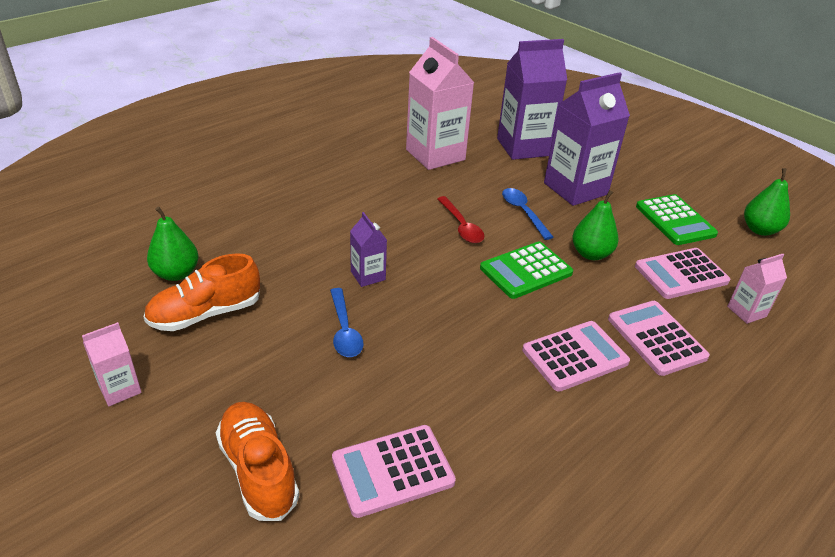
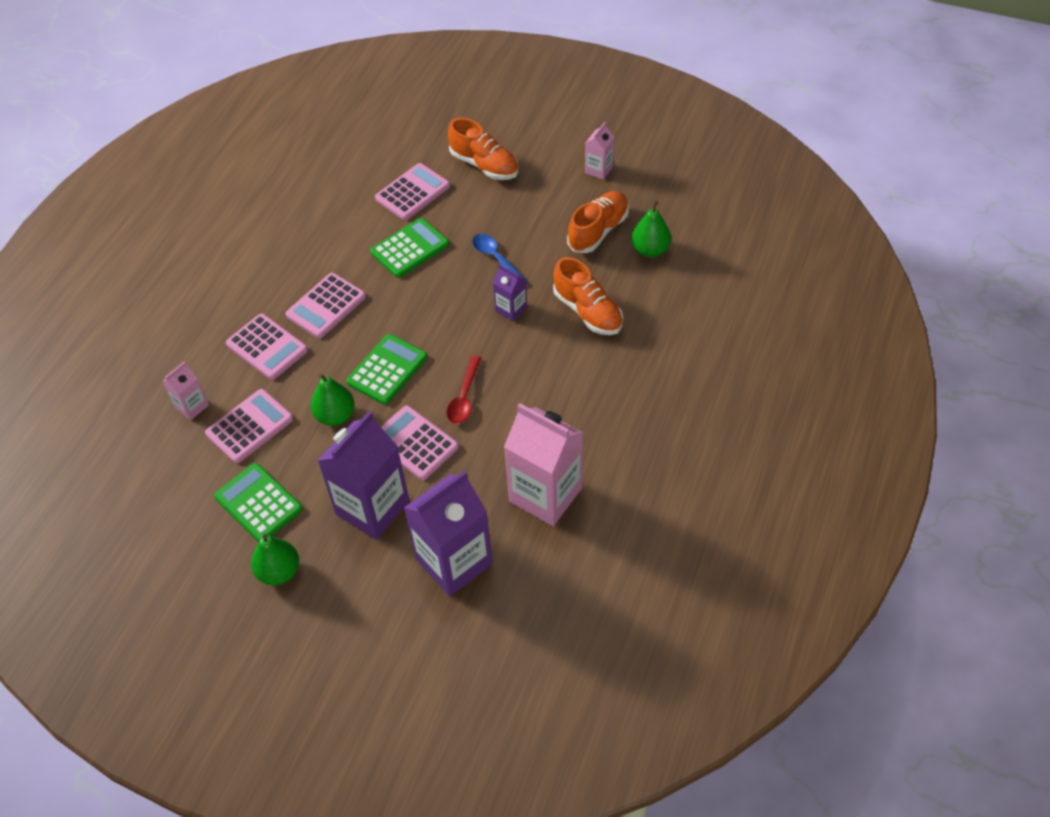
camera: 160 degrees right, 15 degrees up
red spoon [437,196,485,243] -> red spoon turned 120 degrees counterclockwise [447,356,481,424]
blue spoon [502,188,553,240] -> pink calculator [381,406,459,480]
green pear [744,168,790,236] -> green pear moved to [251,534,299,585]
none -> green calculator [370,218,449,278]
none -> orange shoe [553,257,623,335]

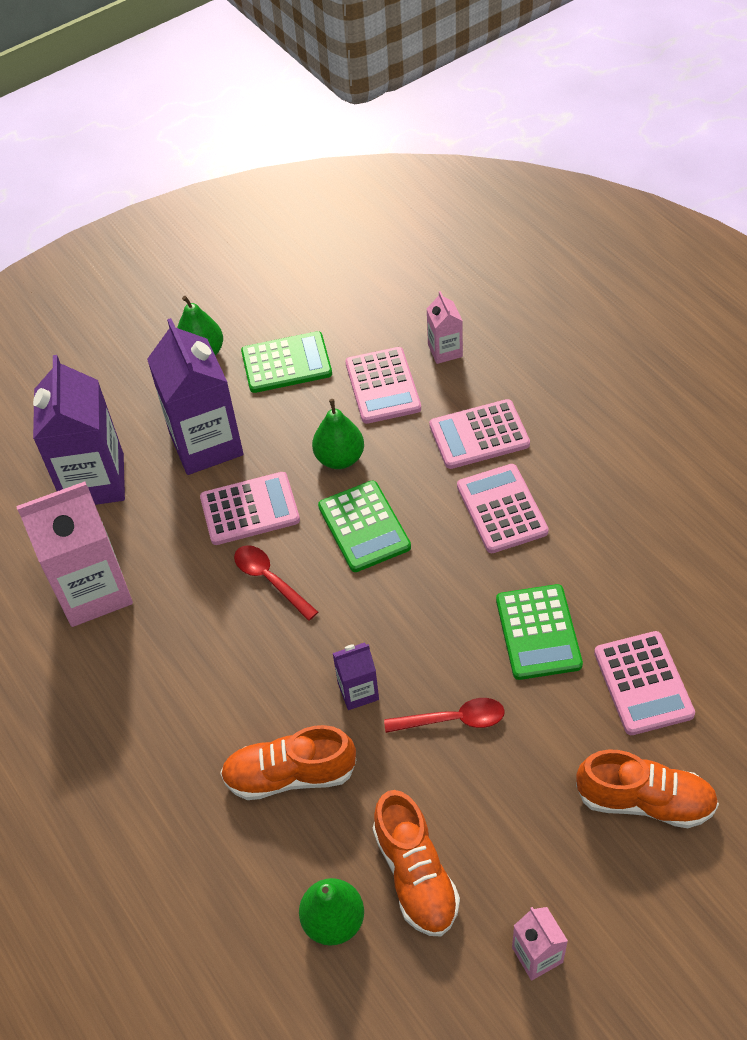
camera: 125 degrees right, 0 degrees up
orange shoe [448,118,518,180] -> orange shoe turned 150 degrees counterclockwise [576,749,719,828]
blue spoon [472,234,528,284] -> red spoon [384,698,505,733]

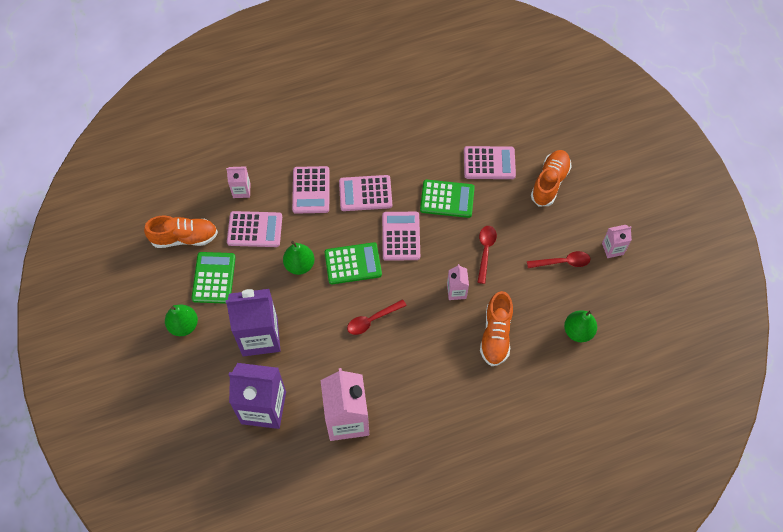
camera: 80 degrees left, 10 degrees up
pink calculator [200,472,300,545] -> pink calculator moved to [382,212,420,261]
purple carton [332,642,379,710] -> pink carton [447,264,469,300]
orange shoe [373,790,460,936] -> orange shoe moved to [144,216,218,248]
none -> red spoon [527,251,590,268]

